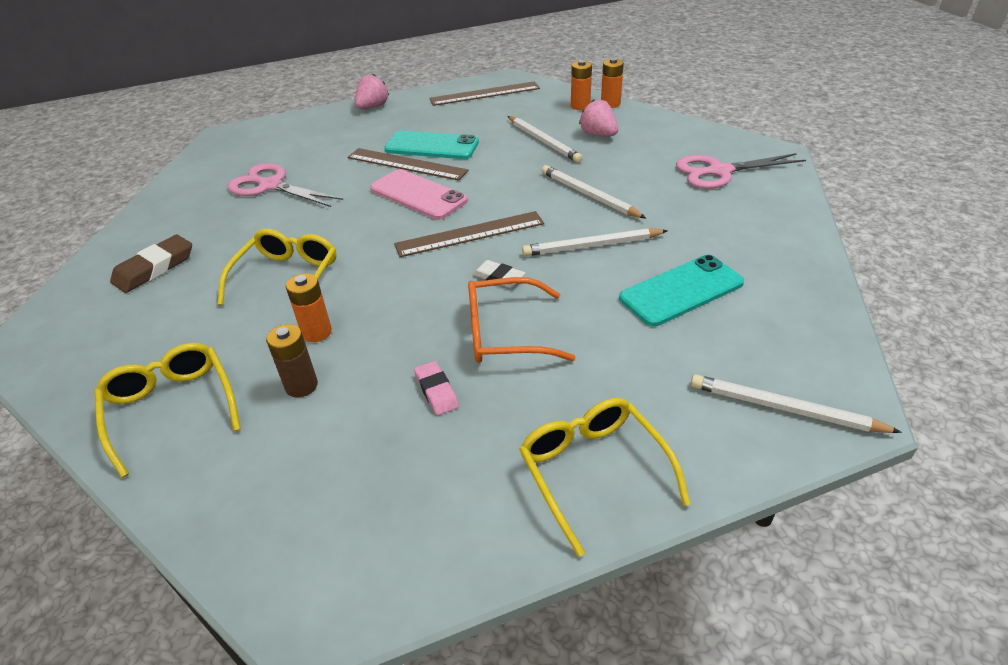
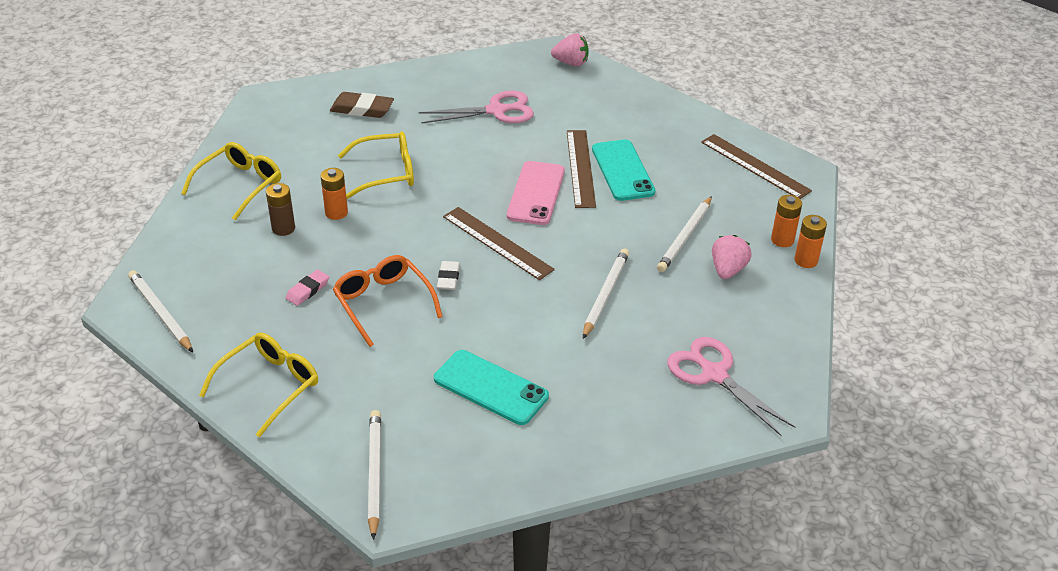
camera: 60 degrees right, 0 degrees up
pink scissors [228,163,343,207] -> pink scissors turned 75 degrees clockwise [419,90,534,123]
pink strawberry [354,74,389,109] -> pink strawberry moved to [551,33,589,66]
white pencil [522,228,668,256] -> white pencil moved to [128,270,193,352]

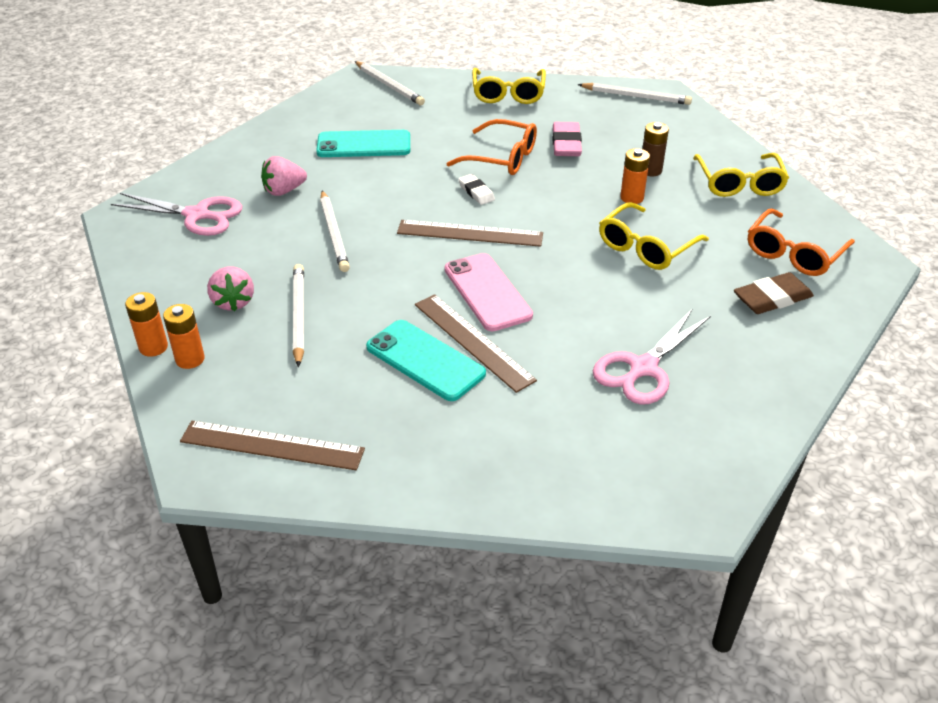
camera: 145 degrees right, 0 degrees up
pink eraser [286,270,329,306] -> pink eraser [552,122,582,156], size x1.59
pink strawberry [551,33,589,66] -> pink strawberry moved to [261,156,307,196]
none -> orange glasses [748,208,855,276]

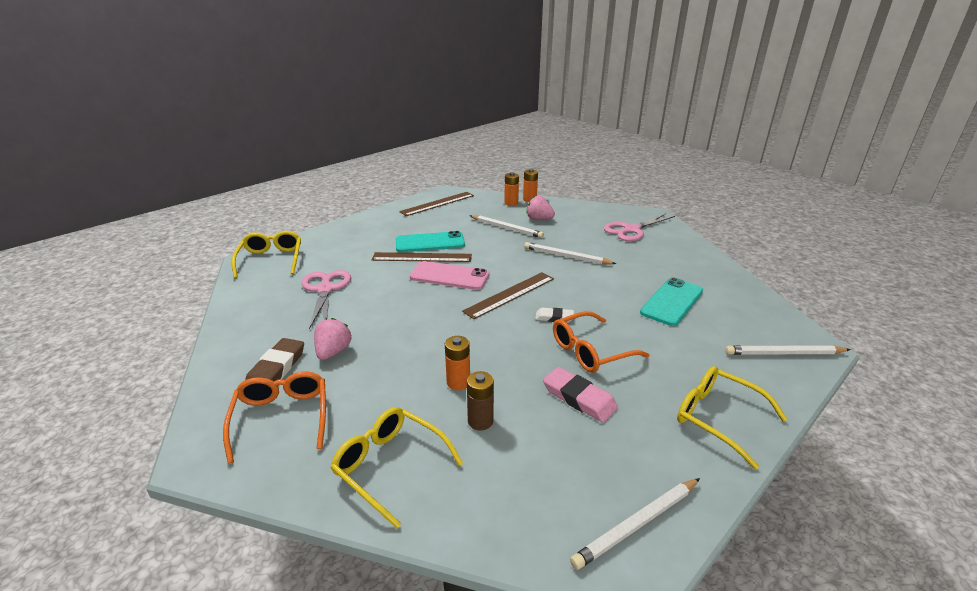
camera: 130 degrees right, 10 degrees down
pink strawberry [261,156,307,196] -> pink strawberry moved to [314,318,352,360]
yellow glasses [599,202,709,270] -> yellow glasses moved to [232,231,301,278]

